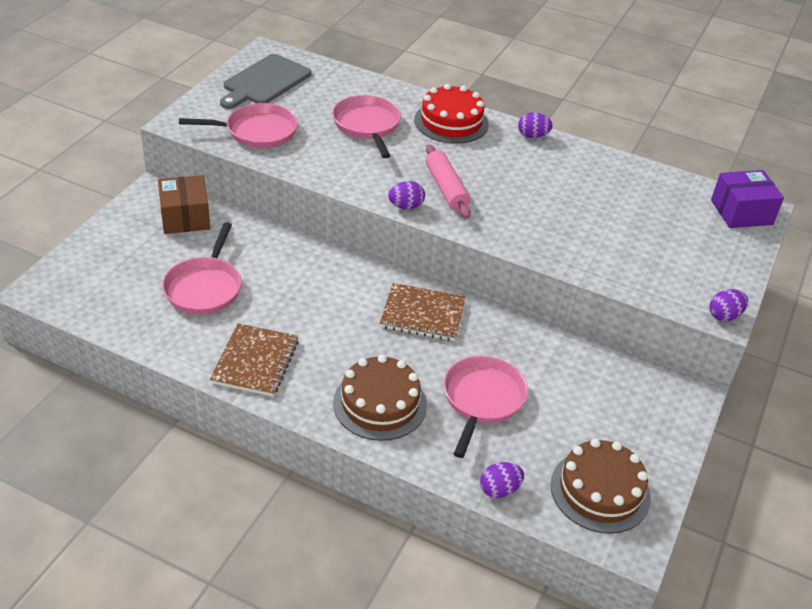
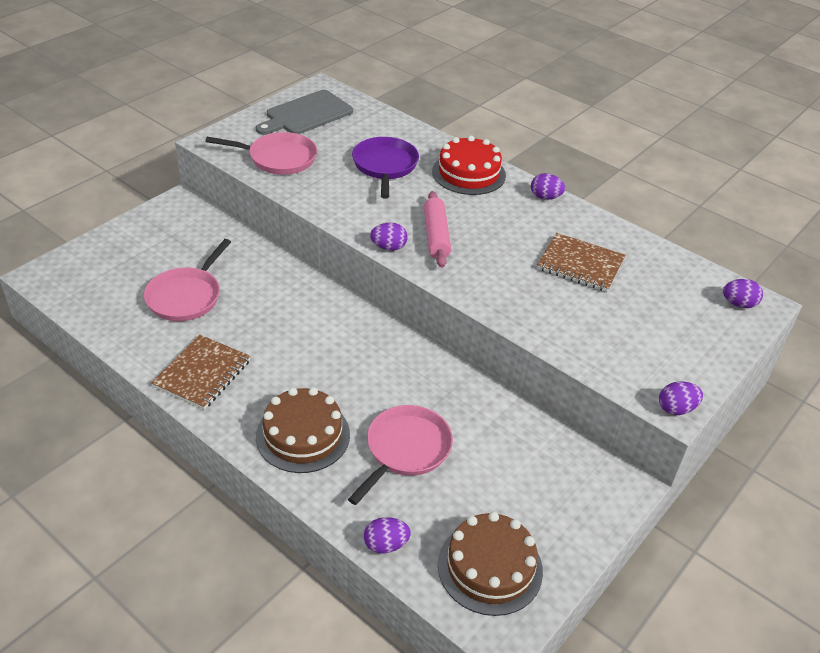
camera: 15 degrees right, 0 degrees up
brown box [158,175,210,234] -> none
pink pan [332,95,401,158] -> purple pan [352,137,419,199]
brown notebook [380,283,466,341] -> brown notebook moved to [537,233,625,292]
purple box [711,170,784,228] -> purple egg [723,279,763,308]

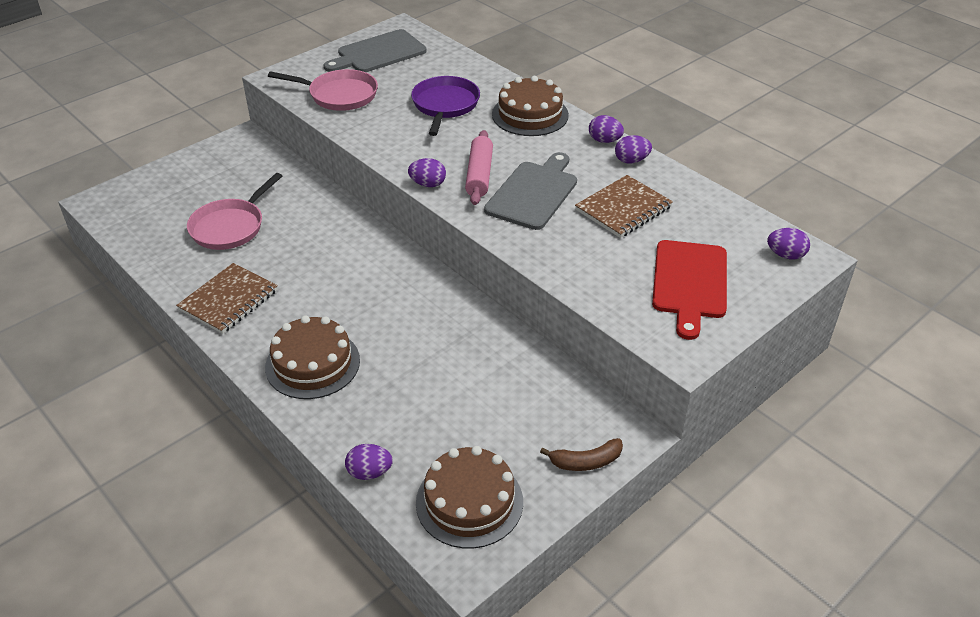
camera: 10 degrees right, 0 degrees up
pink pan [348,405,453,505] -> none
red cake [432,135,506,195] -> brown cake [492,76,569,136]
brown notebook [537,233,625,292] -> brown notebook turned 75 degrees counterclockwise [575,175,673,238]
purple egg [659,381,703,415] -> purple egg moved to [615,135,652,164]
none -> grey cutting board [484,152,577,230]
none -> brown banana [540,438,623,471]
none -> red cutting board [652,240,727,340]

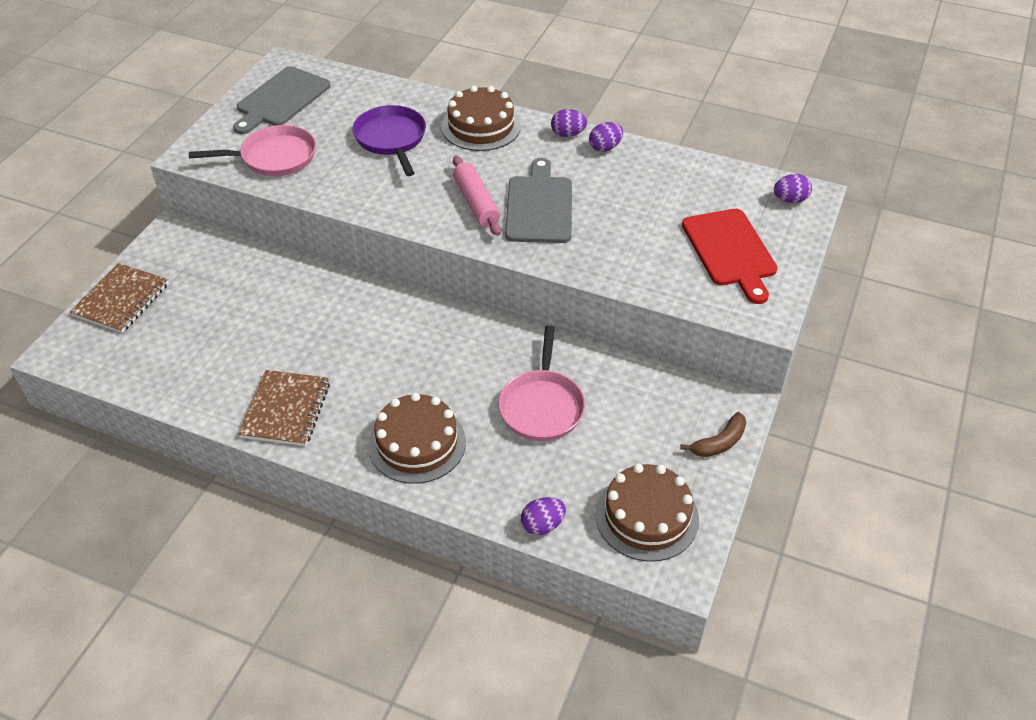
camera: 25 degrees left, 5 degrees up
pink pan [187,173,282,250] -> pink pan moved to [498,325,585,441]
purple egg [408,158,446,187] -> none
brown notebook [575,175,673,238] -> brown notebook moved to [70,263,169,333]

